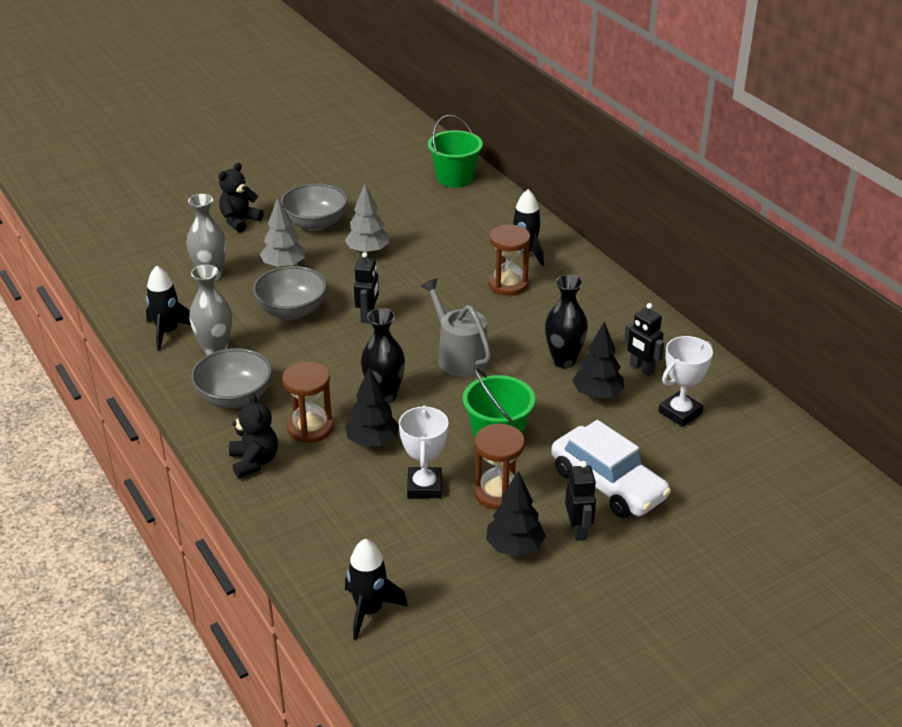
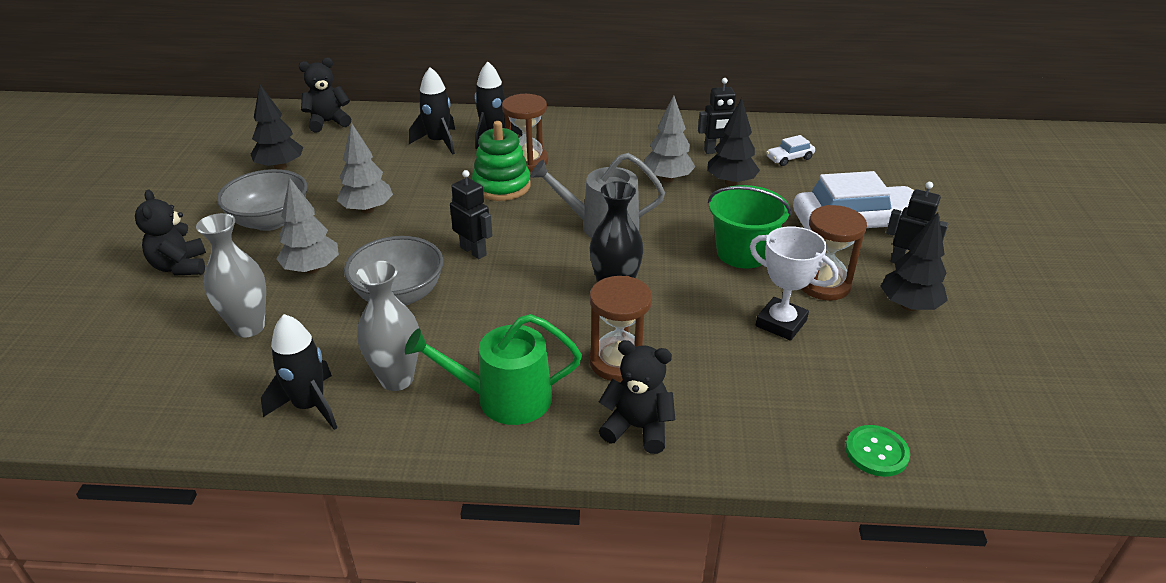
camera: 55 degrees left, 0 degrees up
grey bowl [191,348,272,408] -> green watering can [405,314,582,425]
black tree [345,368,399,447] -> black tree moved to [250,84,303,170]
black rocket [345,539,408,640] -> black rocket moved to [409,67,455,155]
green bucket [428,115,483,187] -> black teddy bear [299,58,351,133]
black vase [545,274,588,368] -> grey tree [644,95,695,182]
white trophy [659,336,713,427] -> white car [766,135,815,166]
none -> green stacking toy [472,121,531,201]
none -> green button [845,425,910,477]

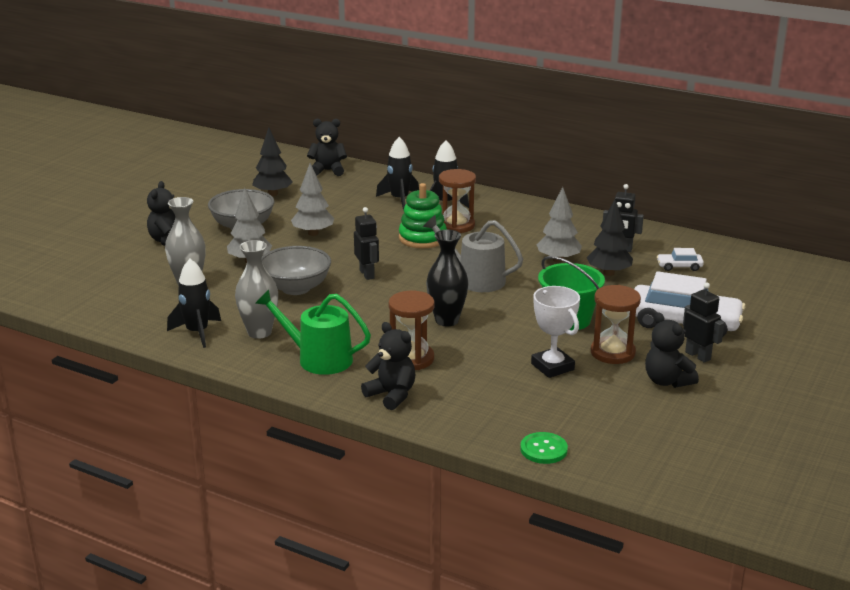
camera: 25 degrees right, 10 degrees down
black tree [880,212,948,311] -> black teddy bear [645,312,699,388]

